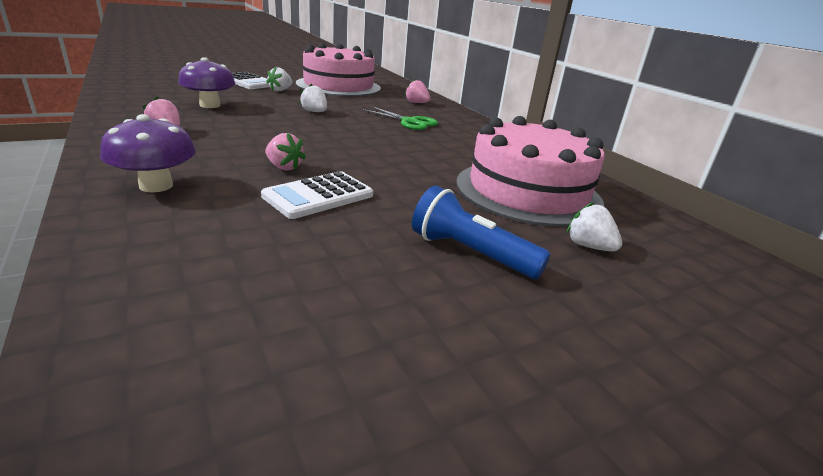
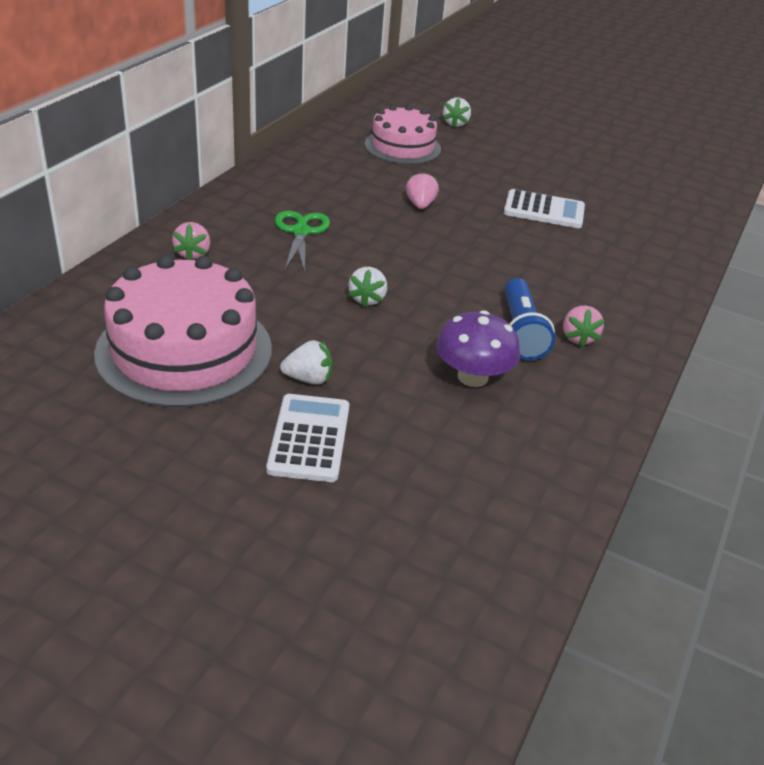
camera: 125 degrees left, 10 degrees up
purple mushroom [100,114,196,192] -> none
pink strawberry [265,133,306,171] -> pink strawberry moved to [406,171,439,209]
blue flashlight [412,186,551,279] -> blue flashlight moved to [505,278,555,360]
pink cake [456,116,605,227] -> pink cake [365,105,441,164], size x0.64

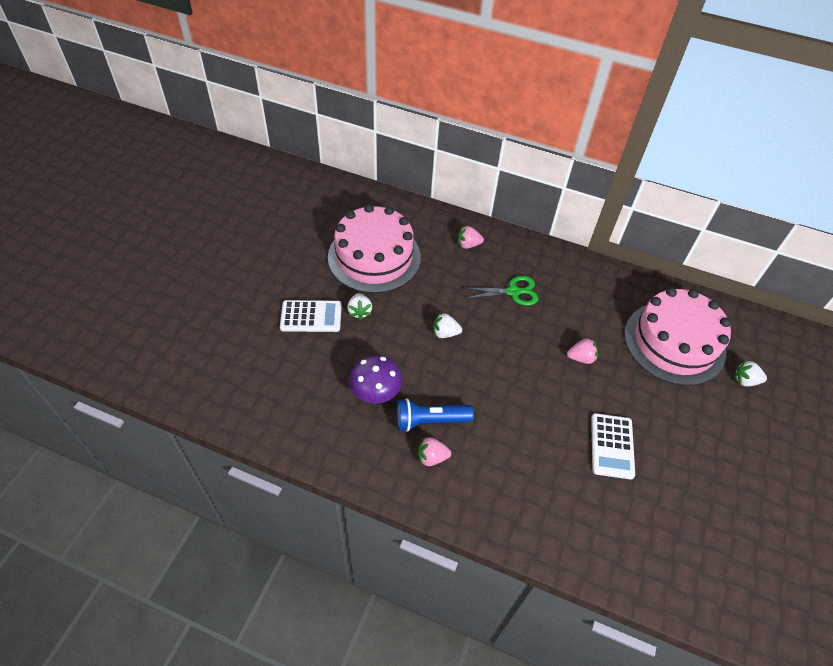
camera: 85 degrees right, 15 degrees up
pink cake [365,105,441,164] -> pink cake [625,288,731,386], size x1.56

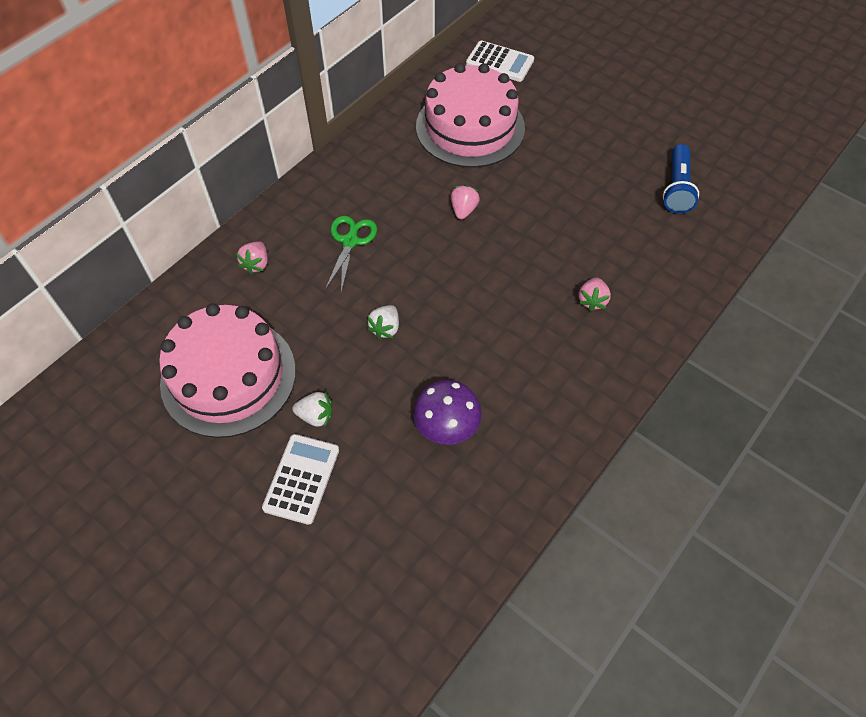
camera: 70 degrees left, 5 degrees up
blue flashlight [396,398,474,432] -> blue flashlight moved to [663,144,699,213]
pink strawberry [418,437,451,466] -> pink strawberry moved to [578,277,611,312]
white calculator [591,413,635,479] -> white calculator moved to [466,40,534,82]
white strawberry [734,360,767,386] -> none

